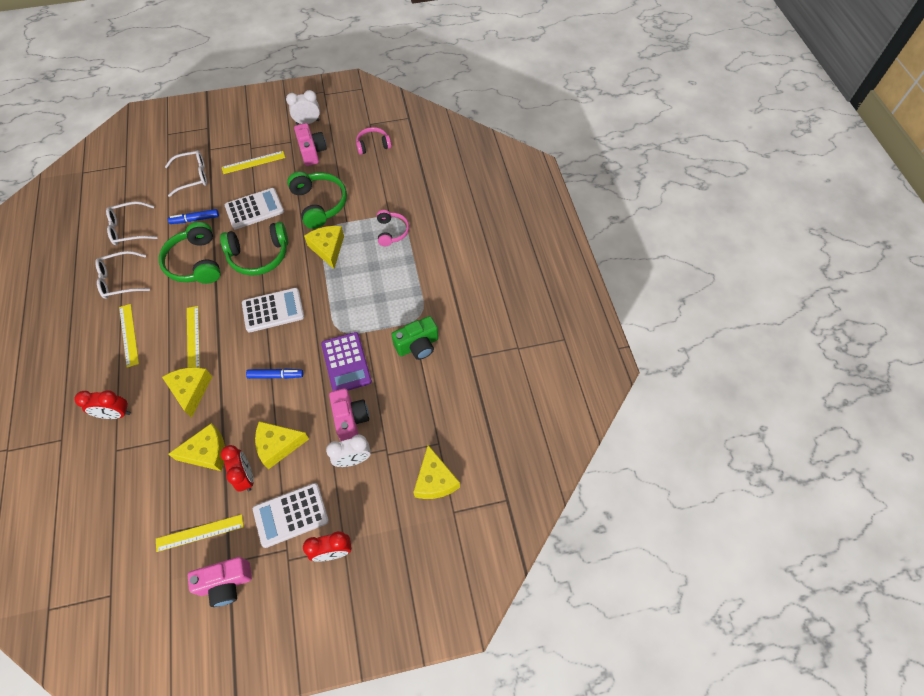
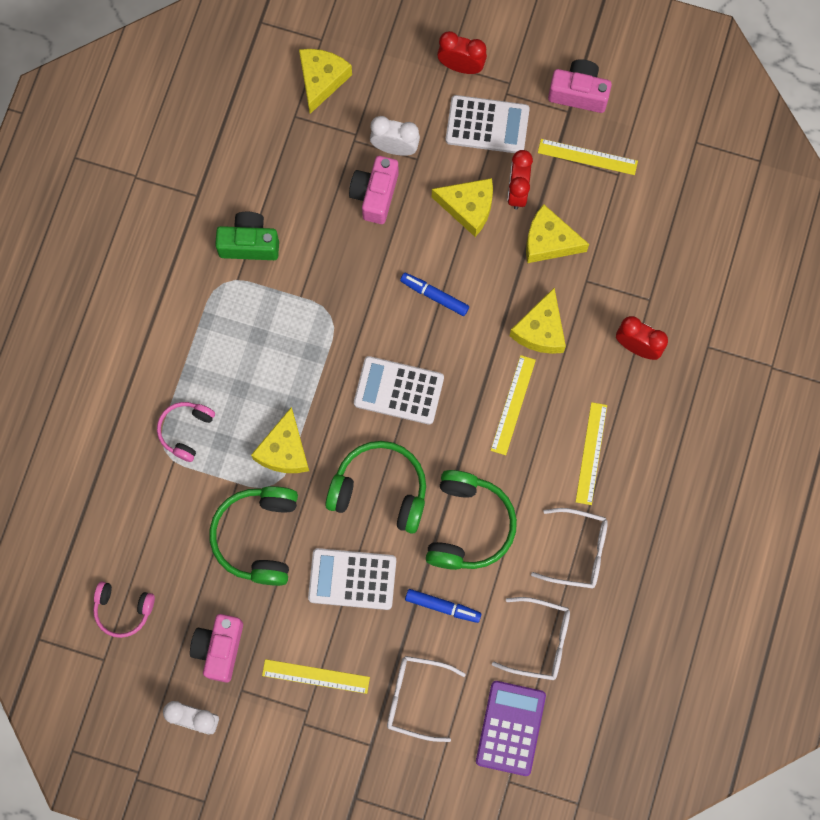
camera: 150 degrees left, 15 degrees up
purple calculator [321,332,372,391] -> purple calculator moved to [476,681,546,776]

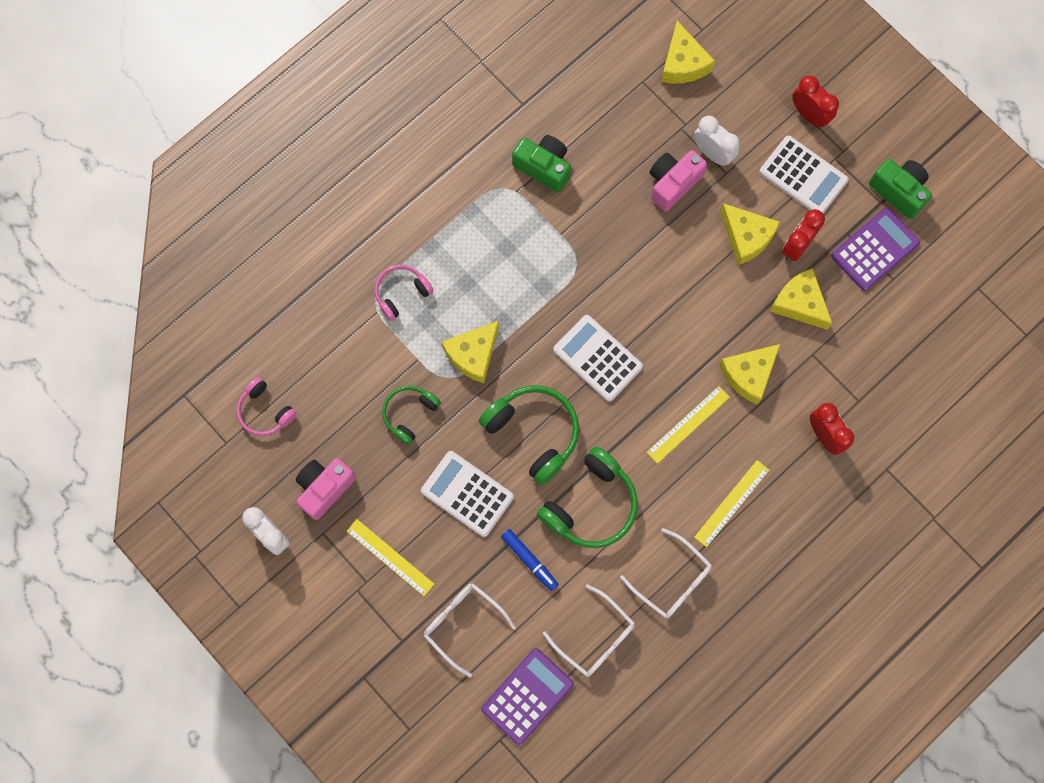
camera: 30 degrees right, 0 degrees up
green headphones [210,486,298,586] -> green headphones [382,386,441,445], size x0.60
yellow cheese [299,49,352,114] -> yellow cheese turned 120 degrees clockwise [661,21,715,84]
blue marker [400,273,469,316] -> none
yellow ruler [538,139,638,175] -> purple calculator [831,208,920,291]
pink camera [548,59,612,113] -> green camera [869,159,932,219]

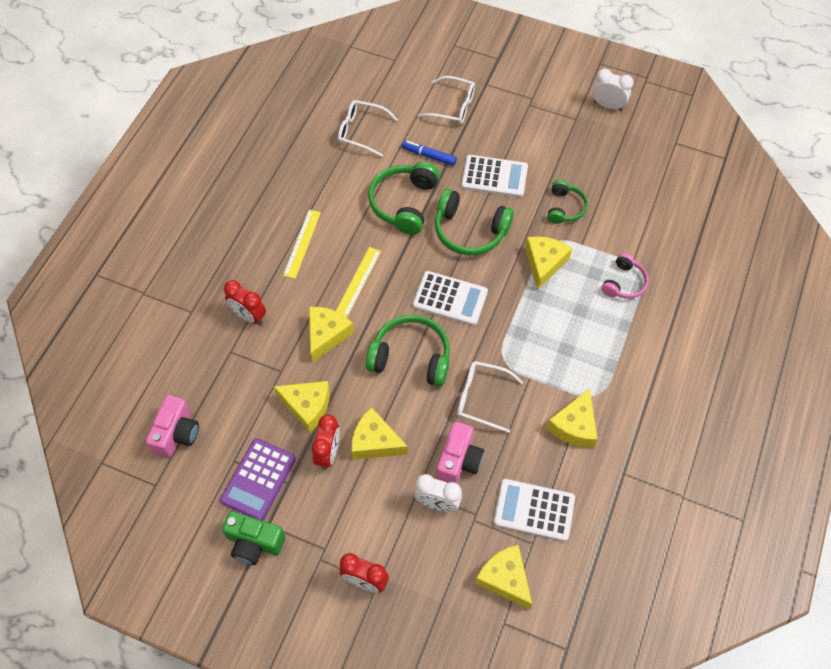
camera: 155 degrees right, 15 degrees down
pink headphones [237,377,297,436] -> none
pink camera [296,458,356,520] -> pink camera moved to [146,395,199,458]
yellow ruler [347,519,434,596] -> none
purple calculator [481,648,574,745] -> none
green camera [512,135,571,193] -> yellow cheese [547,388,598,448]
white glasses [620,528,712,619] -> white glasses moved to [457,361,523,433]
white calculator [759,136,849,213] -> white calculator moved to [493,479,575,541]
none -> green headphones [366,315,450,387]

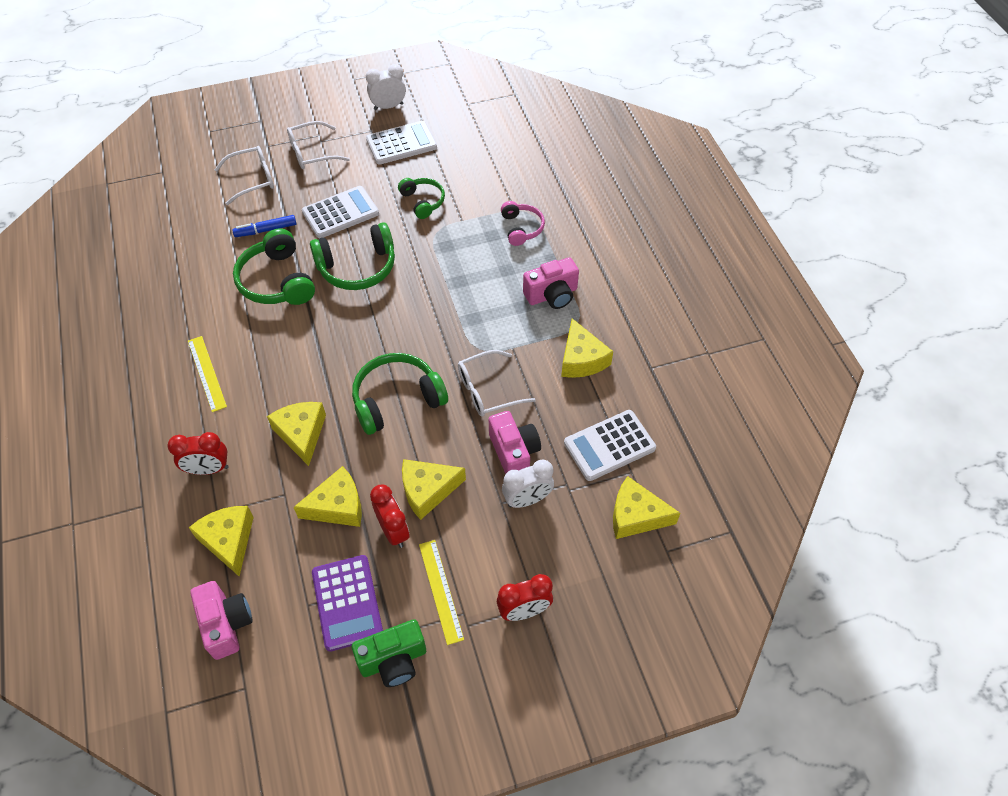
camera: 40 degrees left, 5 degrees down
yellow ruler [336,247,381,317] -> yellow ruler moved to [419,540,464,645]
white glasses [338,100,398,157] -> white glasses moved to [287,121,350,169]
white calculator [412,271,488,326] -> white calculator moved to [366,121,437,165]
yellow cheese [525,236,572,290] -> yellow cheese moved to [189,506,254,577]
none -> pink camera [523,257,579,309]

